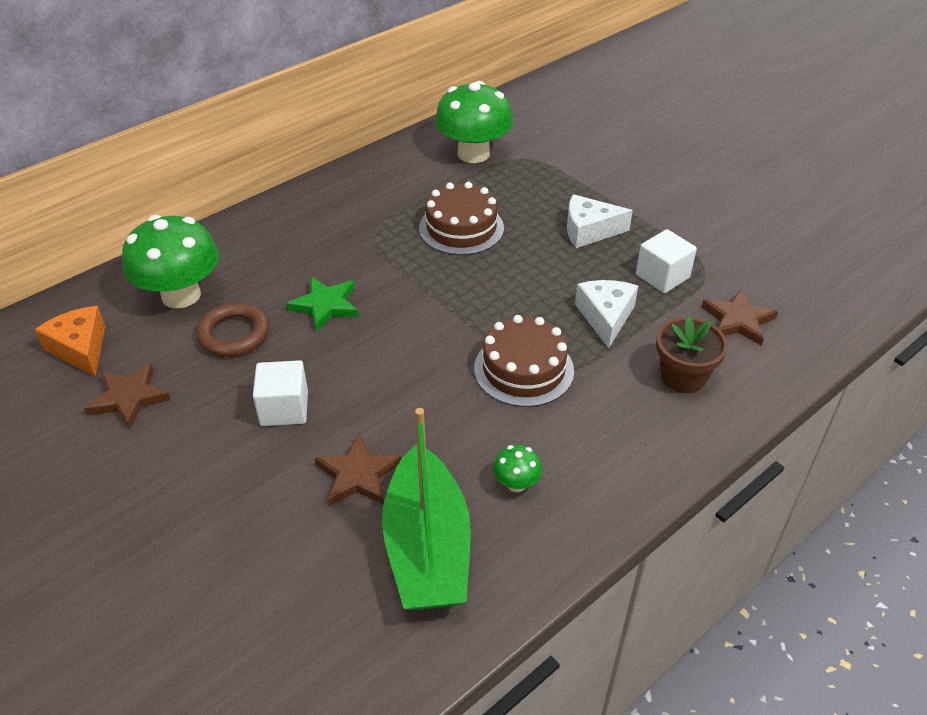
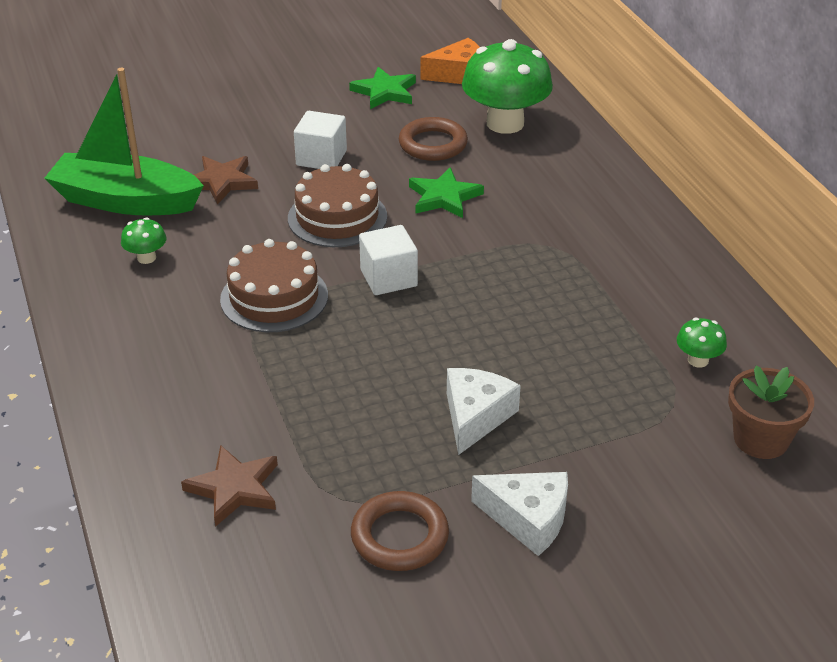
camera: 110 degrees right, 5 degrees down
brown star [84,363,171,429] -> green star [349,67,416,109]
brown cake [419,182,504,255] -> brown cake moved to [288,164,387,247]
green mushroom [435,81,513,163] -> green mushroom [677,318,727,368], size x0.44
white cheese [575,280,638,349] -> white cheese moved to [471,472,568,556]
white cube [636,229,697,293] -> white cube moved to [359,225,418,295]
brown flower pot [656,316,728,393] -> brown flower pot moved to [728,366,814,459]
none -> brown ring [351,491,449,571]

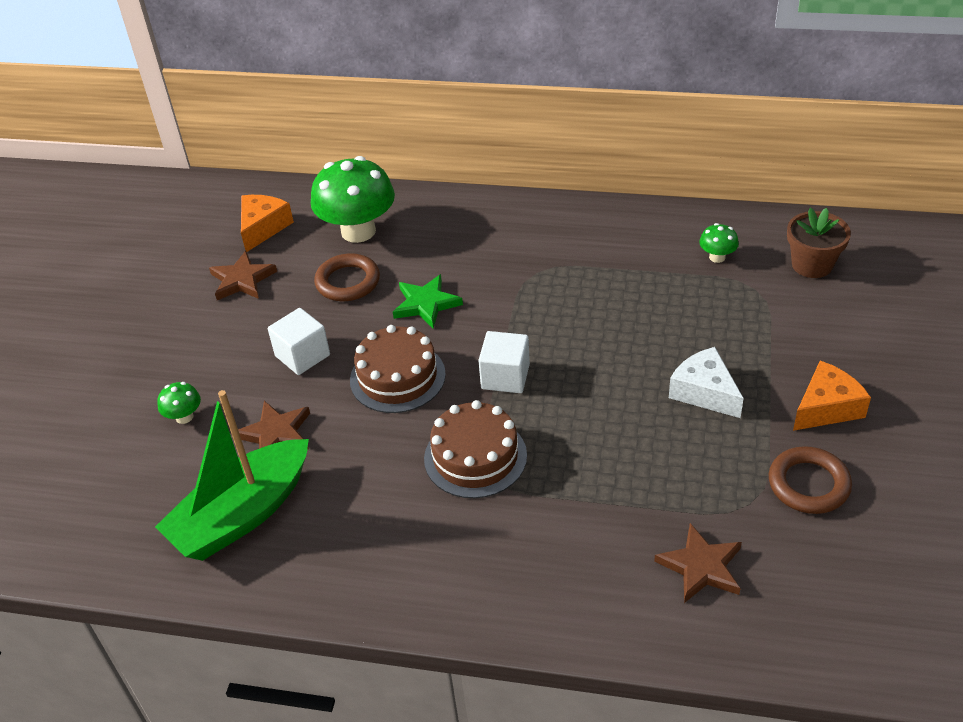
camera: 55 degrees left, 5 degrees up
green mushroom [121,217,167,264] -> green mushroom moved to [157,382,201,424]
green star [349,67,416,109] -> brown star [209,251,277,300]
white cheese [471,472,568,556] -> orange cheese [793,361,871,431]

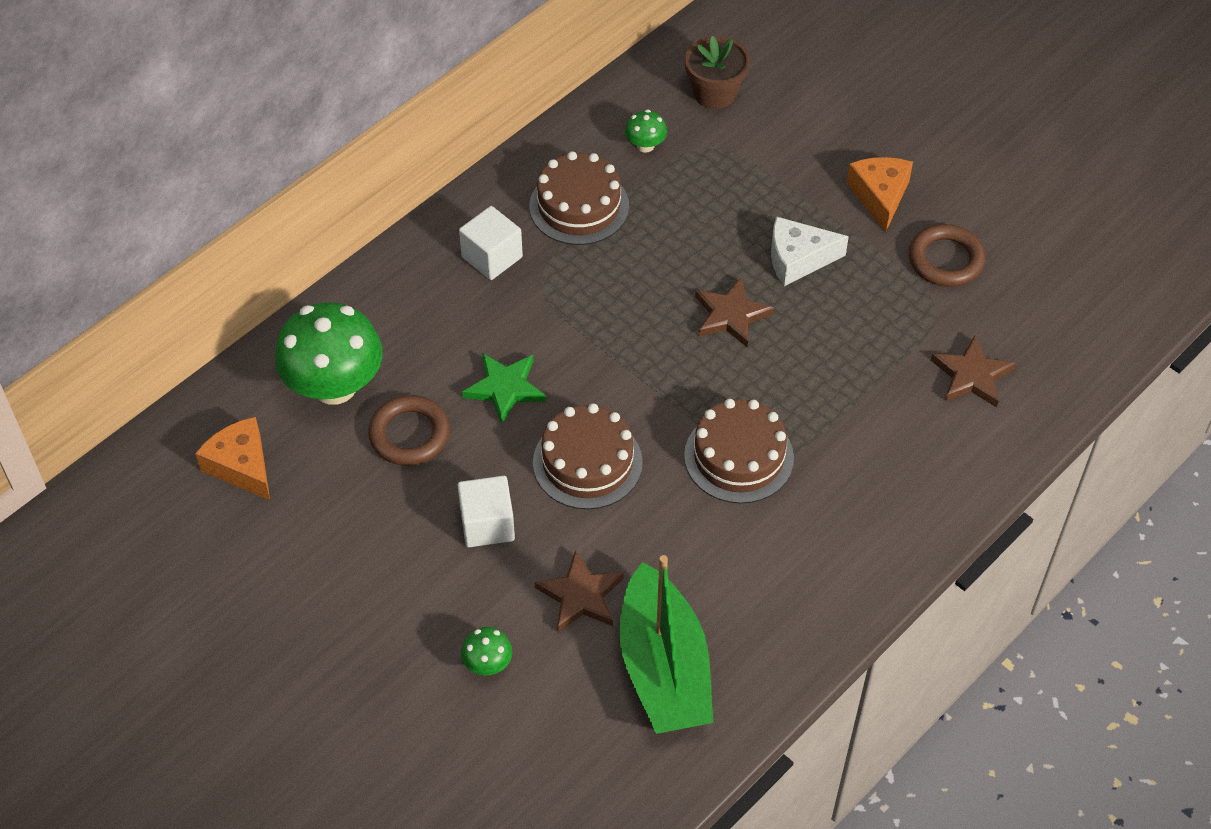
camera: 60 degrees left, 10 degrees up
brown star [209,251,277,300] -> brown star moved to [695,277,774,347]
white cube [478,331,530,393] -> white cube moved to [459,206,523,280]
none -> brown cake [529,151,629,245]

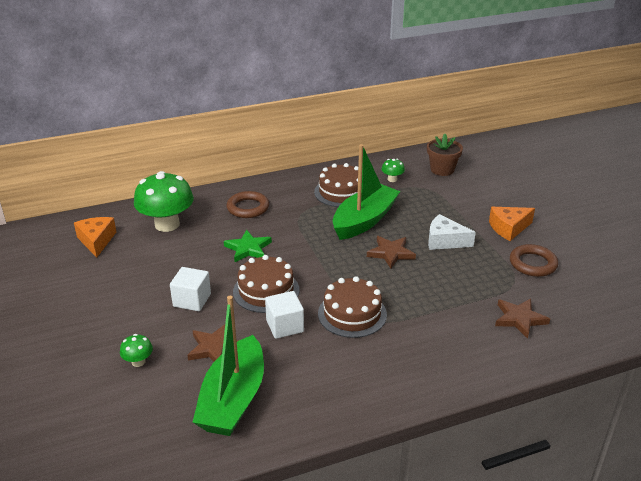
camera: 25 degrees right, 20 degrees down
brown ring [368,395,450,465] -> brown ring moved to [227,191,269,218]
white cube [459,206,523,280] -> white cube moved to [265,291,304,339]
orange cheese [846,157,913,232] -> orange cheese turned 135 degrees counterclockwise [489,207,535,241]
none -> green boat [333,144,401,240]

